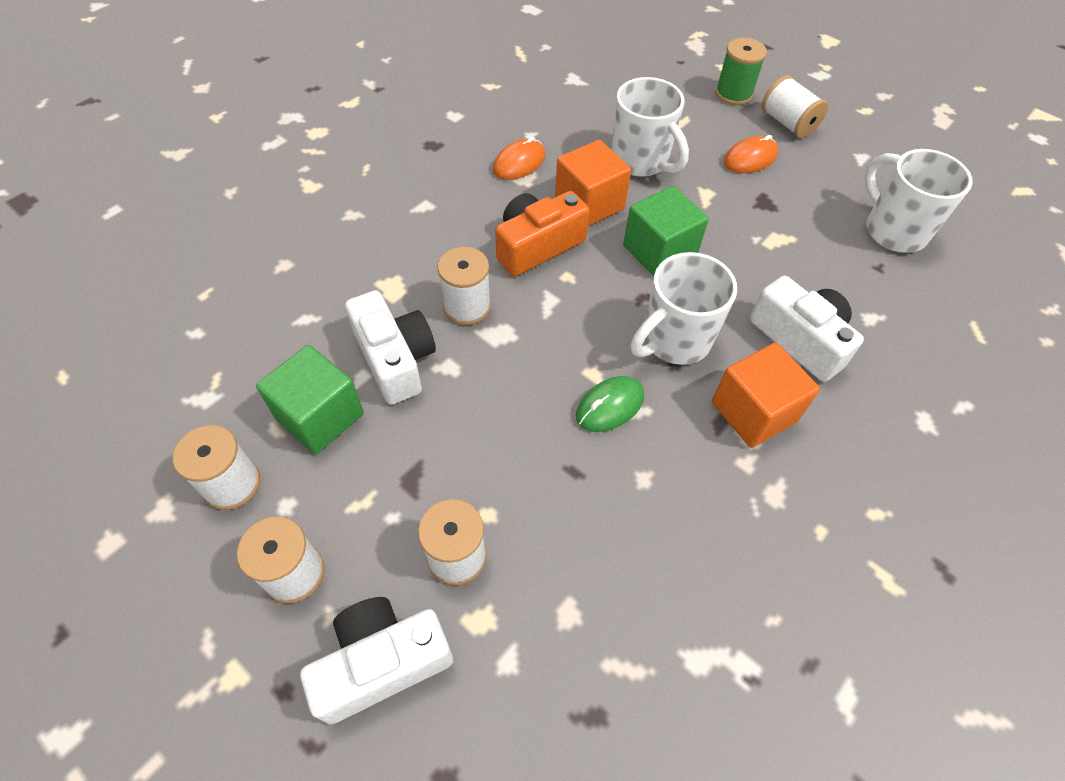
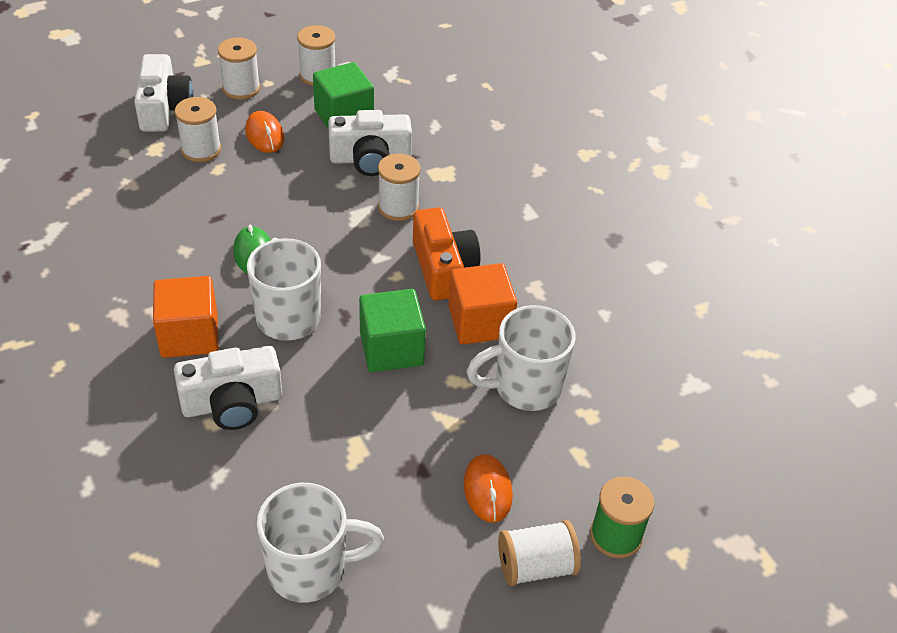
camera: 110 degrees right, 10 degrees down
orange mouse [493,137,546,180] -> orange mouse moved to [245,111,284,153]

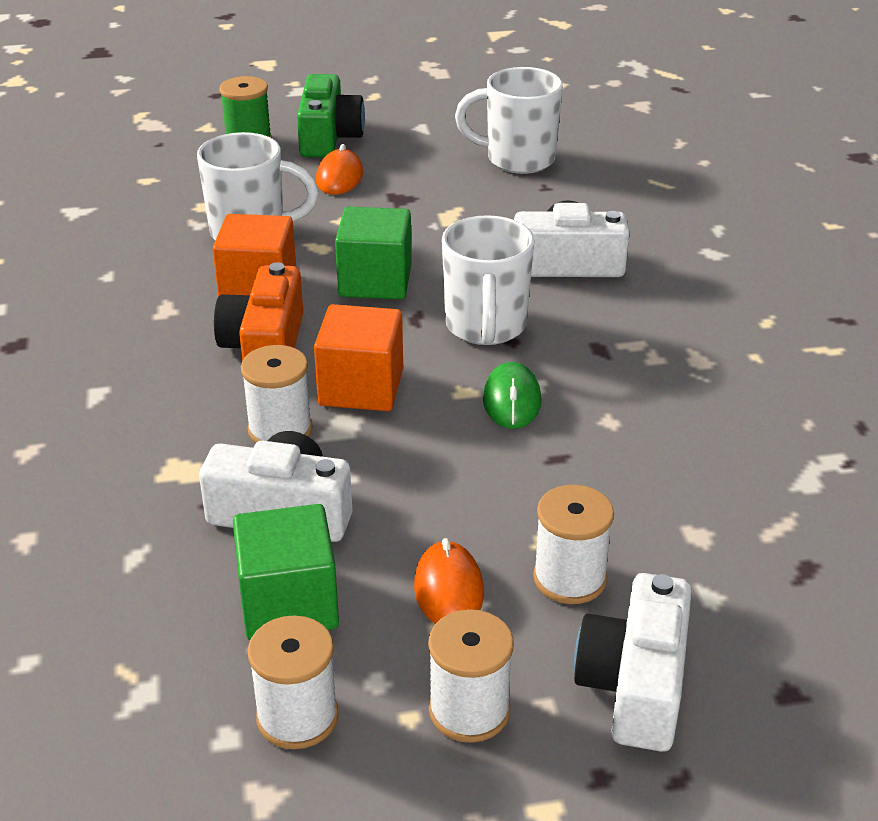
camera: 160 degrees left, 10 degrees down
orange cube [153,276,219,358] -> orange cube moved to [314,304,403,411]
white spool [498,520,581,586] -> green camera [297,74,365,157]

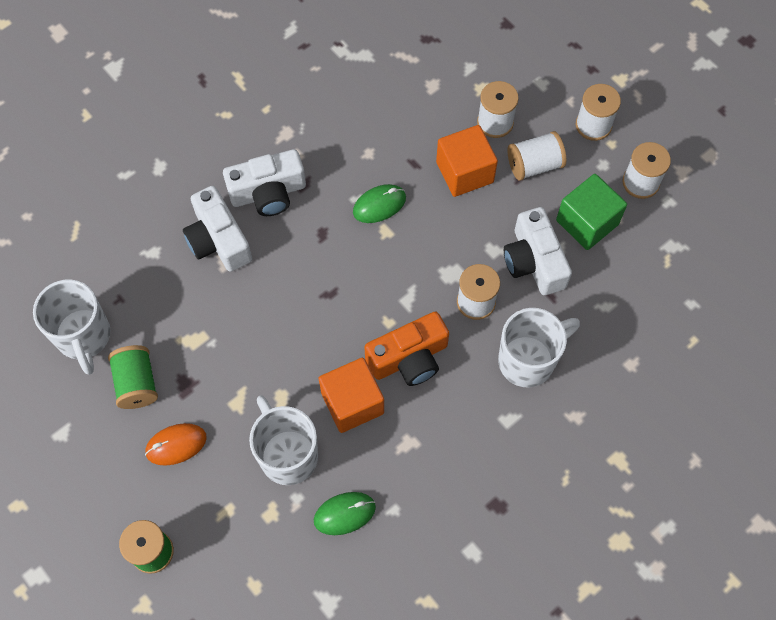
camera: 120 degrees left, 30 degrees up
green camera [297,74,365,157] -> none
orange cube [314,304,403,411] -> orange cube moved to [436,125,498,197]
green cube [335,207,412,300] -> none
orange mouse [414,538,484,624] -> white spool [508,131,566,181]
white mug [442,215,535,345] -> white mug moved to [498,308,580,387]
white camera [574,573,692,752] -> white camera moved to [223,149,306,216]
none -> green spool [108,345,158,409]
none -> green mouse [314,492,376,535]

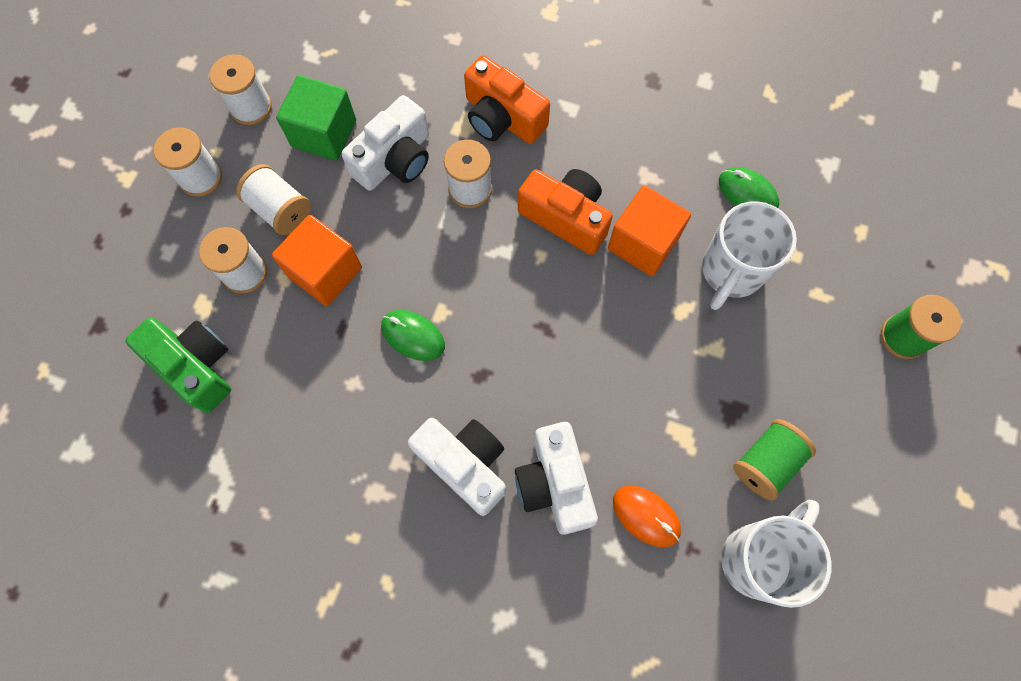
camera: 120 degrees left, 5 degrees up
orange mouse [145,423,207,466] -> orange mouse moved to [613,486,681,547]
white camera [183,186,252,272] -> white camera turned 135 degrees clockwise [515,422,598,535]
white mug [498,308,580,387] -> orange camera [464,55,550,144]
none -> green camera [125,318,231,413]

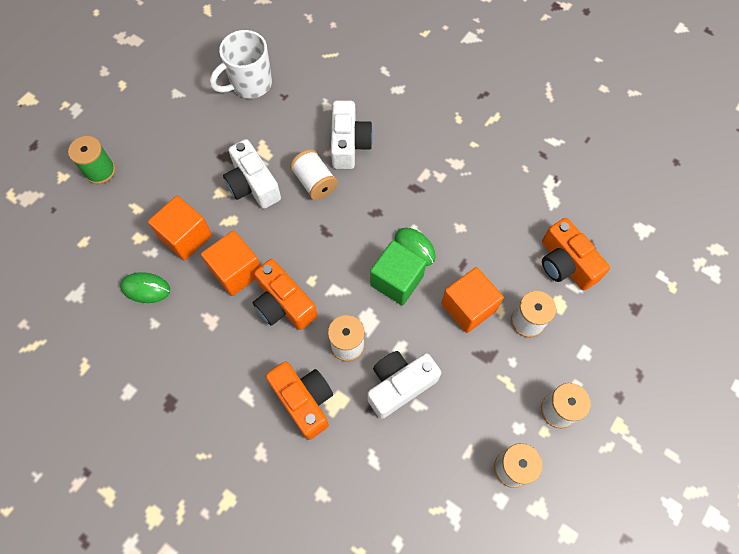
camera: 165 degrees left, 5 degrees down
green camera [125,318,231,413] -> orange camera [542,218,610,290]
white spool [236,164,311,235] -> white spool moved to [290,149,338,200]
green cube [276,75,356,161] -> green cube moved to [370,240,427,305]
white camera [408,418,506,516] -> white camera moved to [223,139,281,209]
orange mouse [613,486,681,547] -> none
white mug [702,201,797,310] -> orange cube [148,196,212,261]
green mouse [719,167,779,208] -> green mouse turned 45 degrees counterclockwise [120,272,170,303]
green spool [733,419,816,501] -> none

